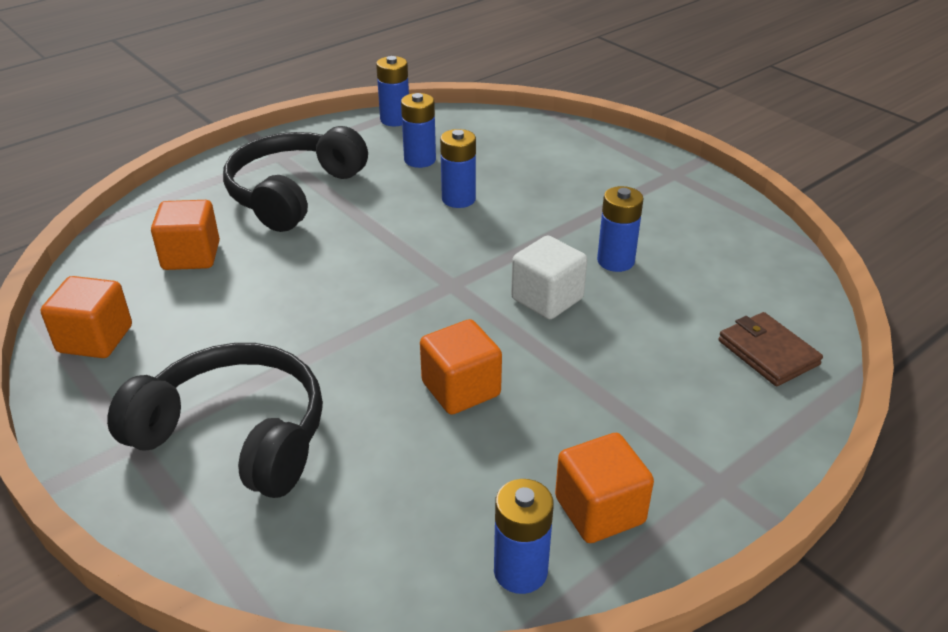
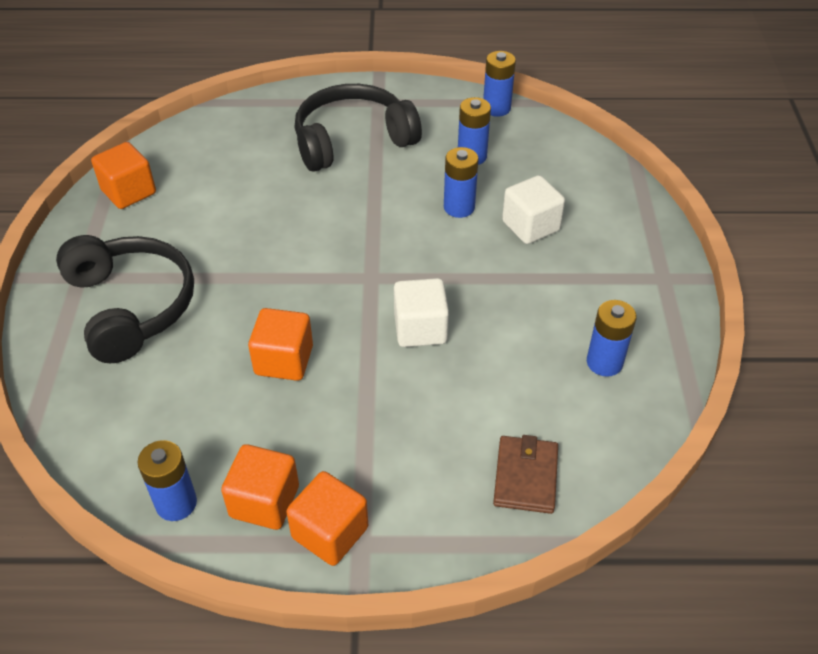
camera: 40 degrees right, 10 degrees up
orange cube [151,200,220,270] -> orange cube moved to [286,471,368,566]
blue battery [597,186,643,272] -> blue battery moved to [587,300,637,377]
none -> white cube [502,175,565,244]

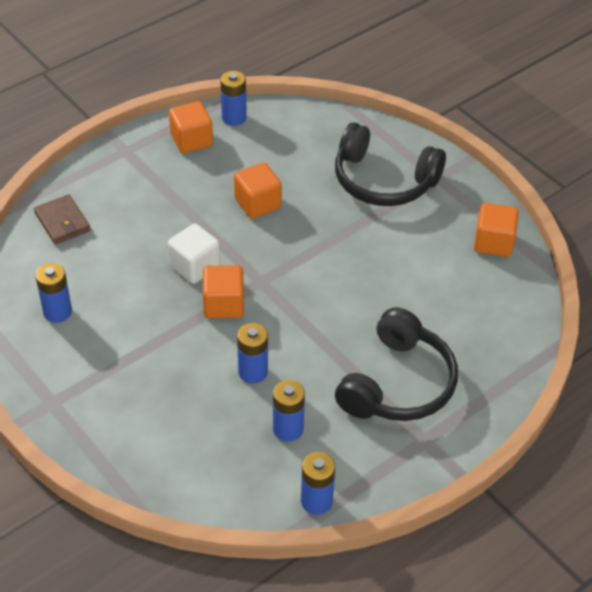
camera: 140 degrees right, 0 degrees up
orange cube [286,471,368,566] -> orange cube moved to [203,265,244,319]
white cube [502,175,565,244] -> none

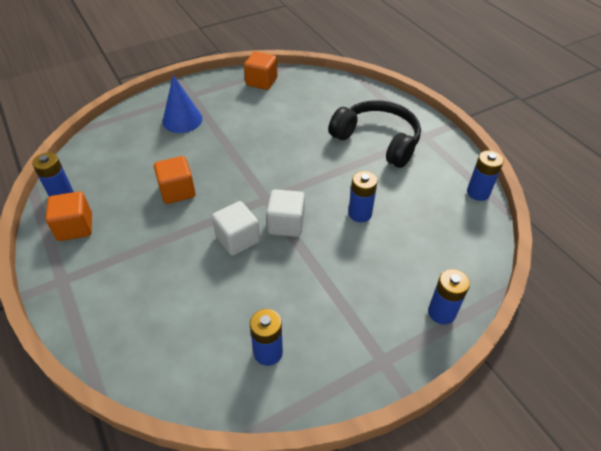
camera: 80 degrees left, 0 degrees up
brown wallet [34,194,91,244] -> none
orange cube [203,265,244,319] -> white cube [266,189,305,237]
blue battery [273,380,305,442] -> blue battery moved to [428,269,470,325]
black headphones [335,123,446,206] -> blue cone [162,75,203,133]

